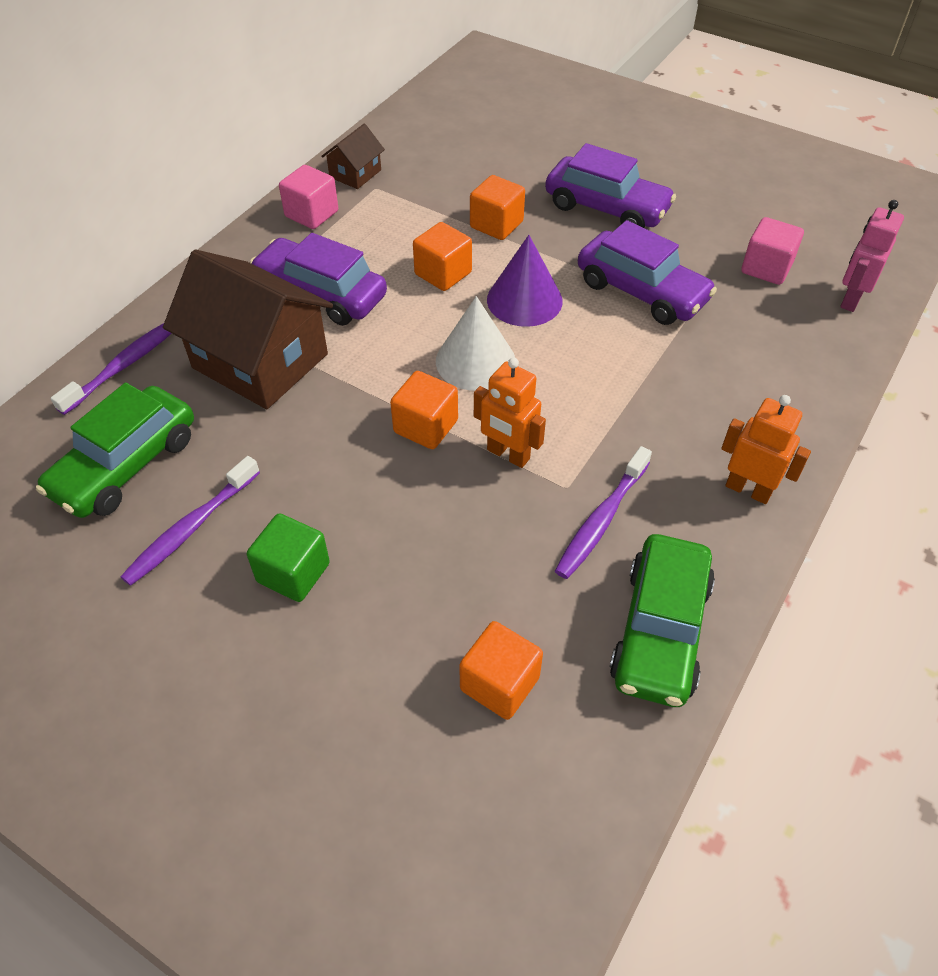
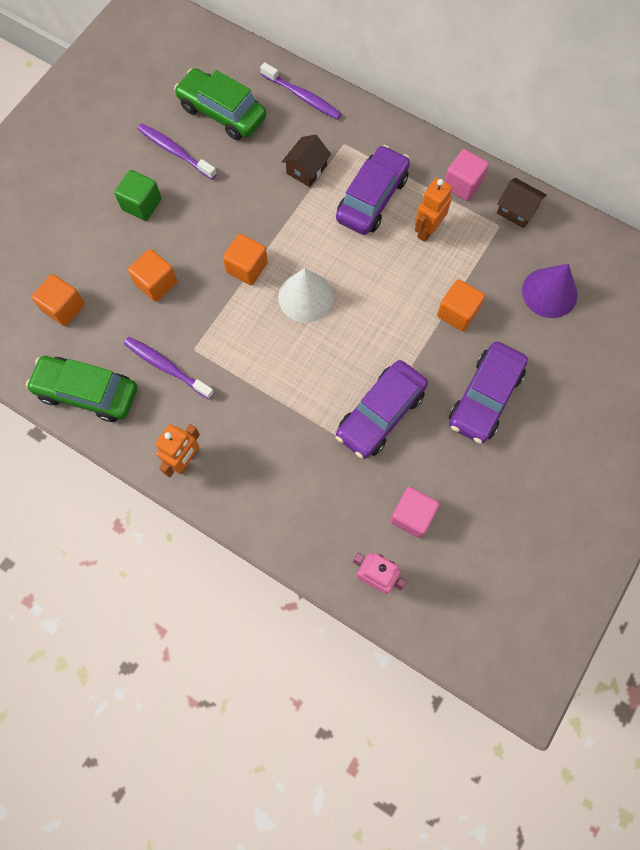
camera: 90 degrees right, 20 degrees up
brown house [163,250,333,409] -> brown house [282,135,331,187], size x0.47
orange cube [413,222,472,291] -> orange cube moved to [128,249,177,302]
orange robot [474,358,546,468] -> orange robot moved to [415,178,452,242]
purple cone [487,235,563,327] -> purple cone moved to [522,263,578,318]

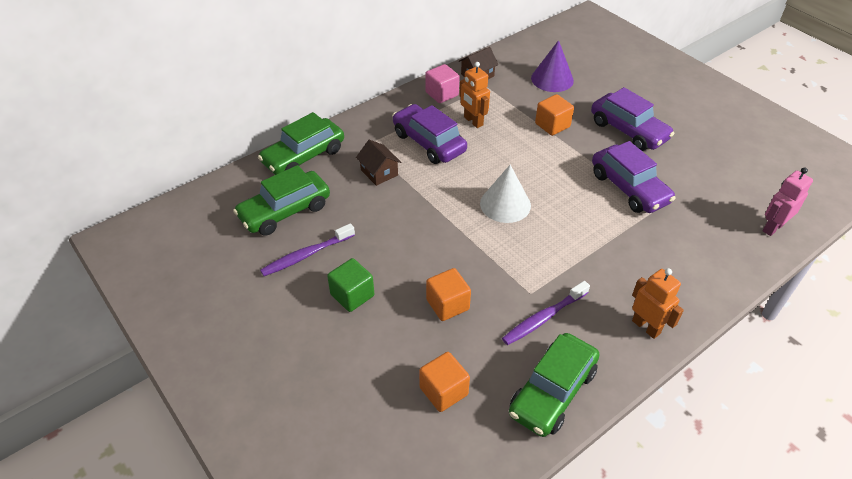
camera: 70 degrees left, 25 degrees down
orange cube [223,234,268,285] -> none
purple toothbrush [260,62,342,120] -> green car [258,112,344,175]
pink cube [390,487,440,538] -> none

